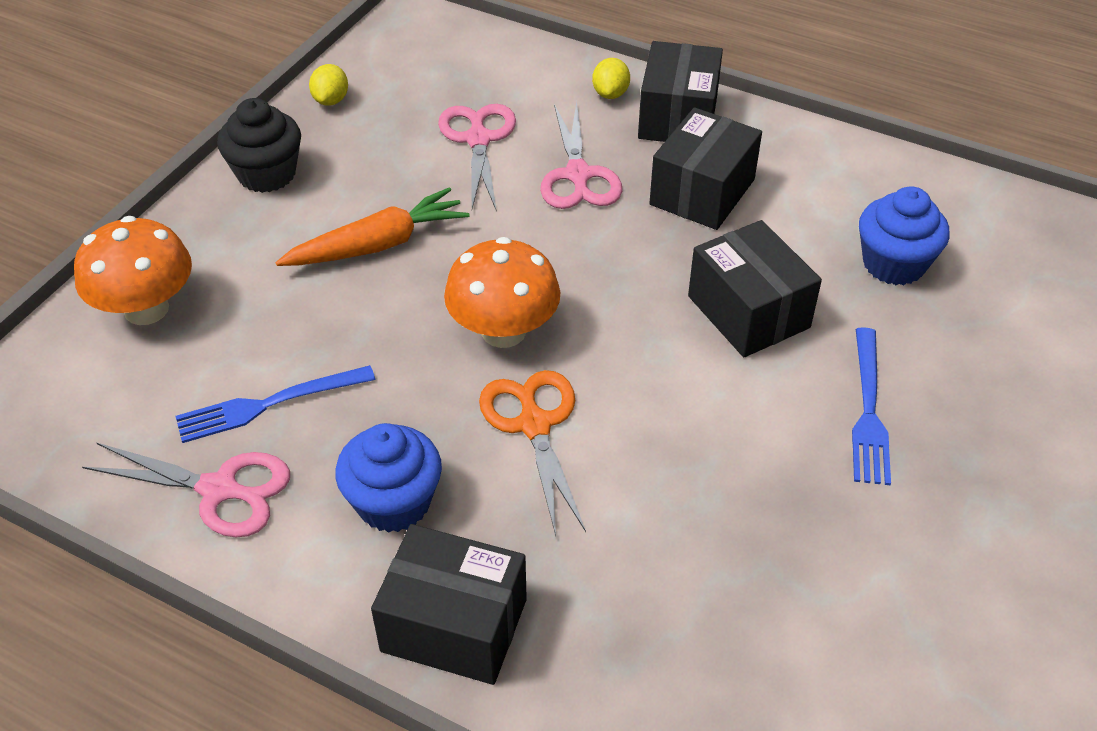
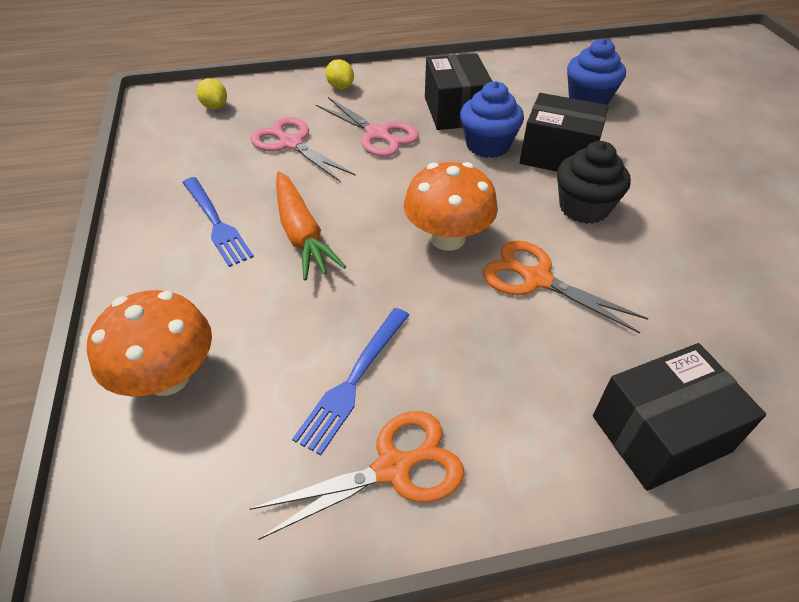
camera: 40 degrees left, 0 degrees up
pink scissors [82,443,290,537] -> orange scissors [250,411,464,540]
black cupcake [217,98,301,193] -> black cupcake moved to [557,141,631,224]
orange carrot [276,187,470,266] -> orange carrot turned 135 degrees clockwise [276,171,346,280]
yellow lemon [309,64,348,106] -> yellow lemon moved to [197,78,227,109]
blue cupcake [335,423,442,533] -> blue cupcake moved to [460,81,524,158]
black box [638,41,723,142] -> none
blue fork [852,327,891,485] -> blue fork moved to [182,177,254,267]

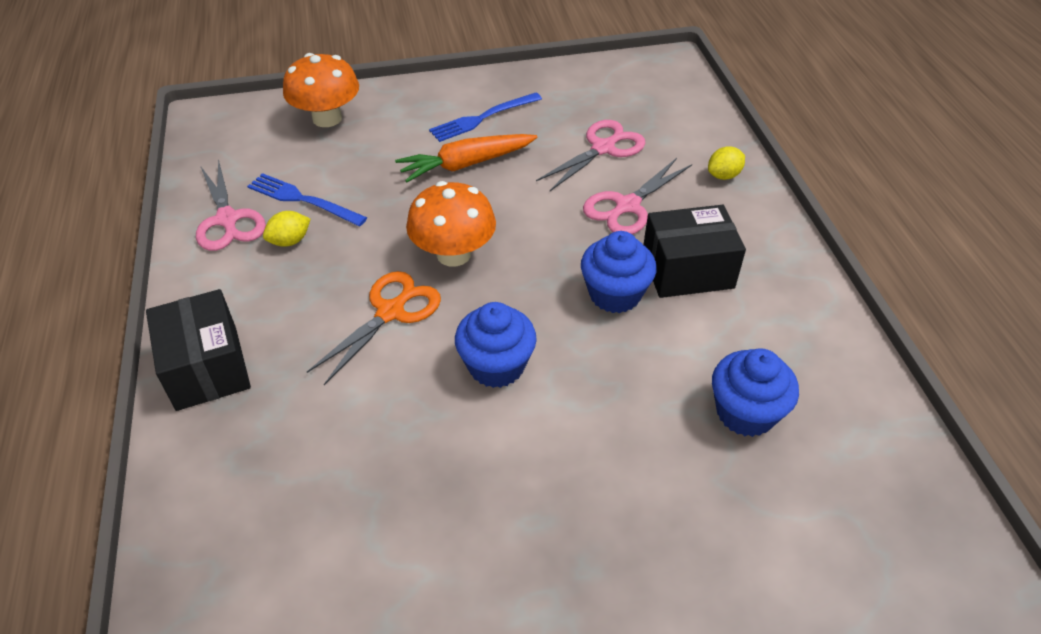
camera: 90 degrees right, 0 degrees up
yellow lemon [197,78,227,109] -> yellow lemon moved to [263,211,311,247]
orange scissors [250,411,464,540] -> pink scissors [196,159,266,251]
black box [520,93,609,172] -> none
black cupcake [557,141,631,224] -> blue cupcake [455,302,537,388]

